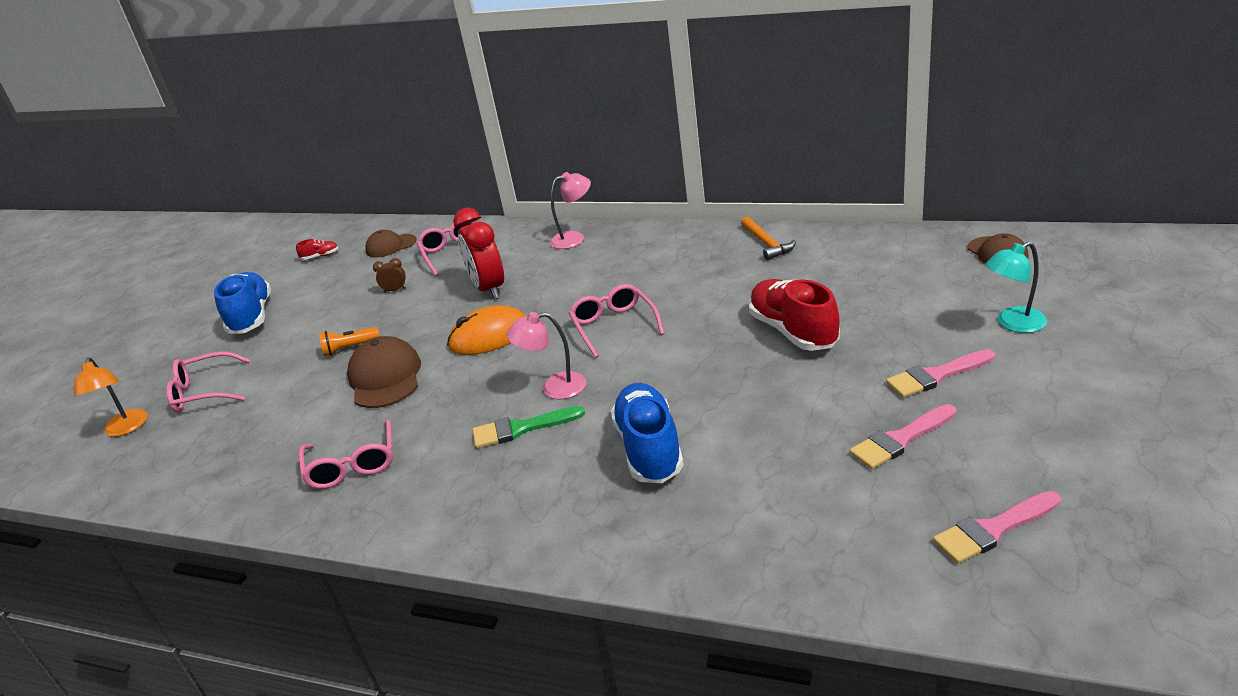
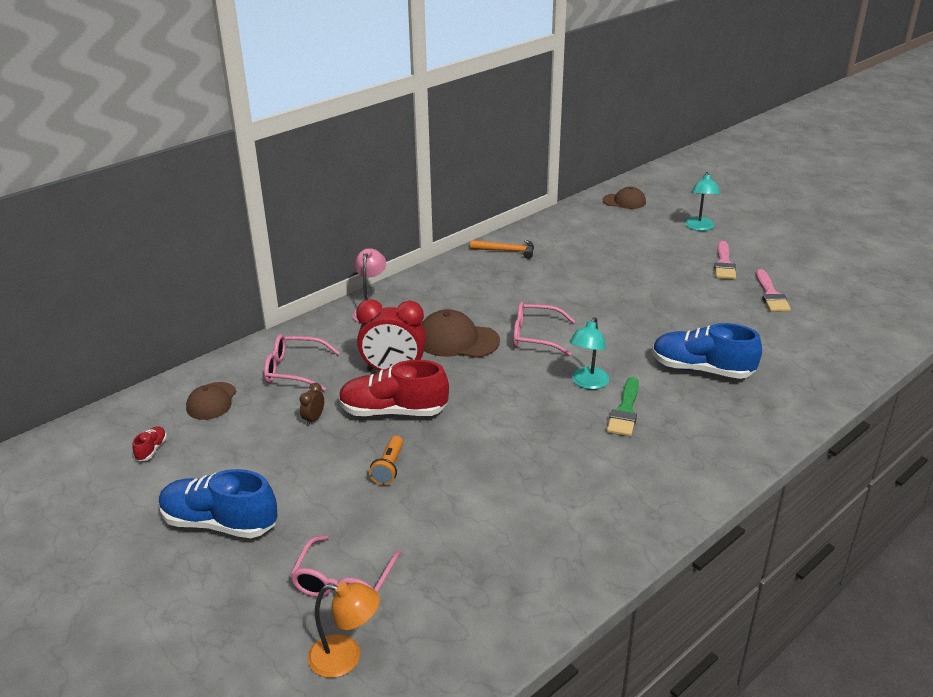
camera: 65 degrees left, 0 degrees up
pink glasses [298,420,393,489] -> none
brown cap [347,336,421,408] -> brown cap moved to [421,309,500,358]
orange mouse [447,305,527,355] -> none
pink lamp [506,312,586,399] -> turquoise lamp [570,317,609,389]
red shoe [749,279,840,351] -> red shoe moved to [339,360,449,416]
pink brush [933,491,1061,564] -> none

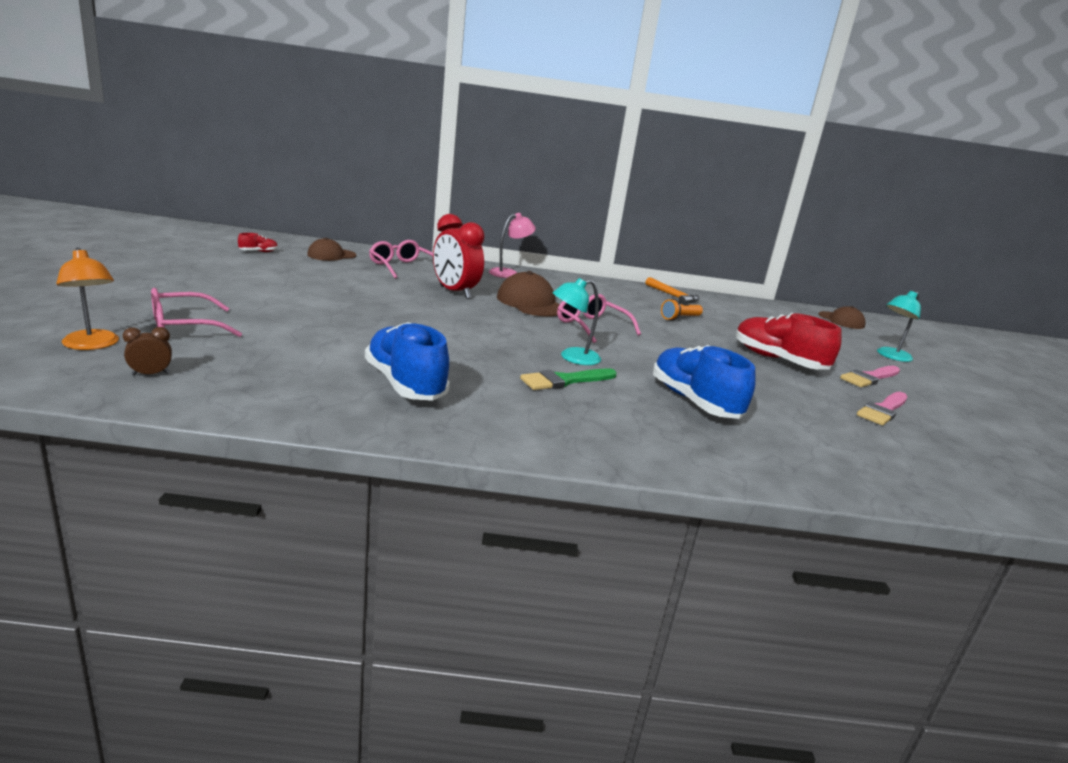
camera: 40 degrees right, 10 degrees down
blue shoe [159,469,278,538] -> blue shoe moved to [365,322,450,401]
brown clock [299,383,324,426] -> brown clock moved to [123,327,172,376]
red shoe [339,360,449,416] -> red shoe moved to [736,313,842,370]
orange flashlight [369,436,403,485] -> orange flashlight moved to [661,299,703,320]

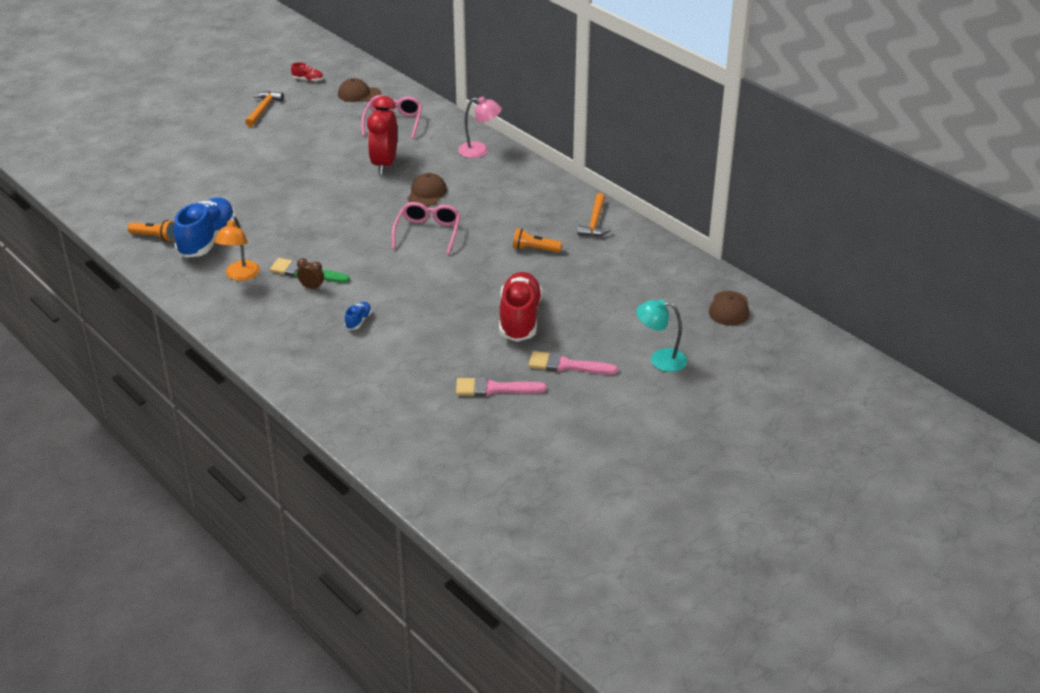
camera: 50 degrees right, 15 degrees up
orange lamp [56,247,119,350] -> orange lamp moved to [214,216,260,281]
brown clock [123,327,172,376] -> brown clock moved to [297,258,324,290]
pink glasses [151,288,242,337] -> none
brown cap [497,271,560,317] -> brown cap [408,173,447,206], size x0.65
turquoise lamp [553,278,601,365] -> none
blue shoe [653,345,756,419] -> blue shoe [345,302,372,330], size x0.42
none -> orange flashlight [128,220,174,241]
none -> orange hammer [245,91,284,127]

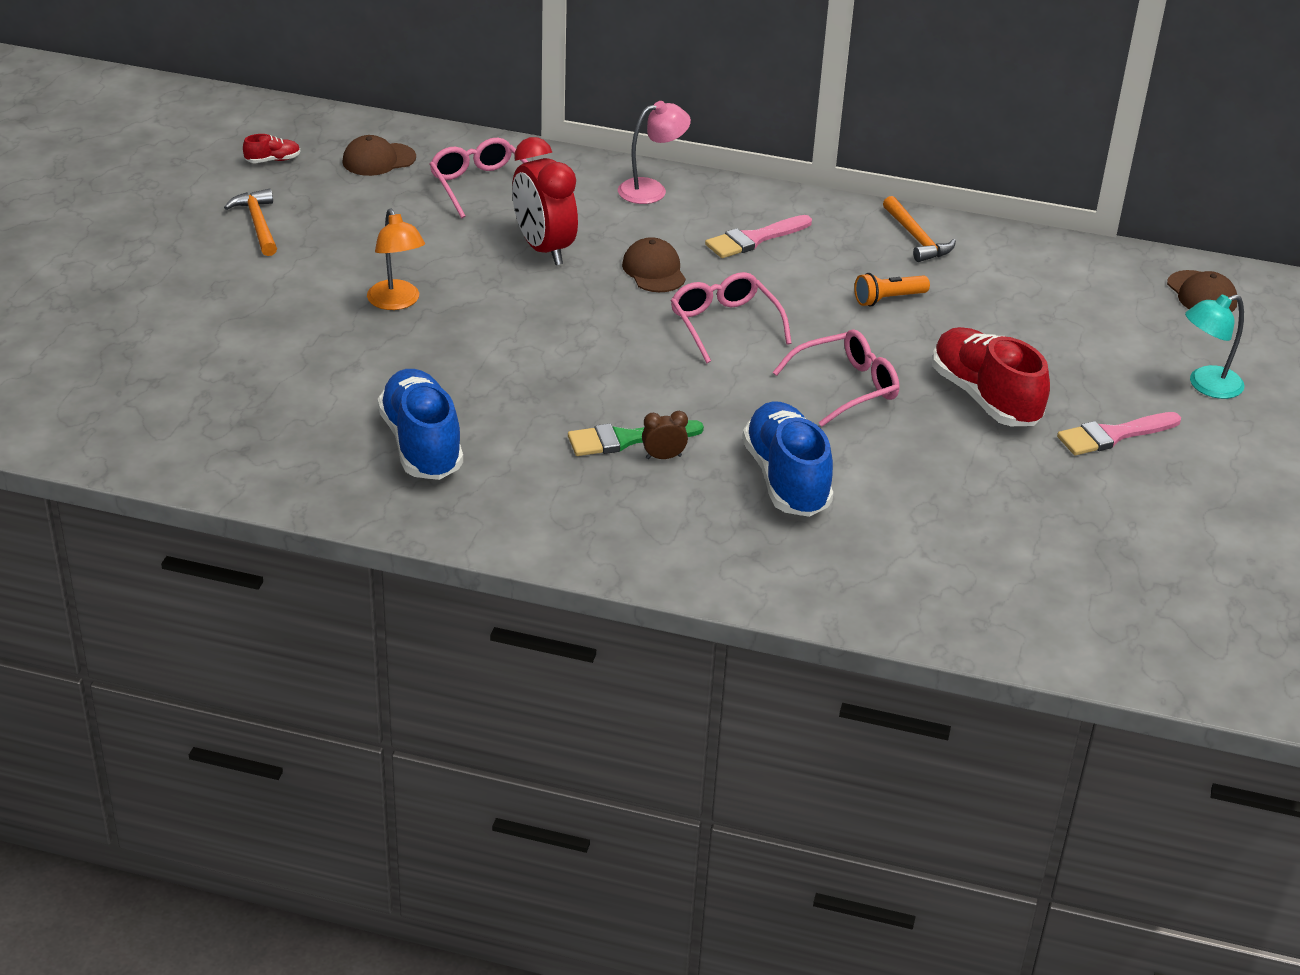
camera: 35 degrees left, 0 degrees up
orange flashlight [128,220,174,241] -> none
orange lamp [214,216,260,281] -> orange lamp moved to [367,208,425,310]
blue shoe [345,302,372,330] -> blue shoe [742,401,833,517], size x2.37
pink brush [456,377,547,396] -> pink brush moved to [705,215,812,258]
none -> pink glasses [773,329,899,427]

